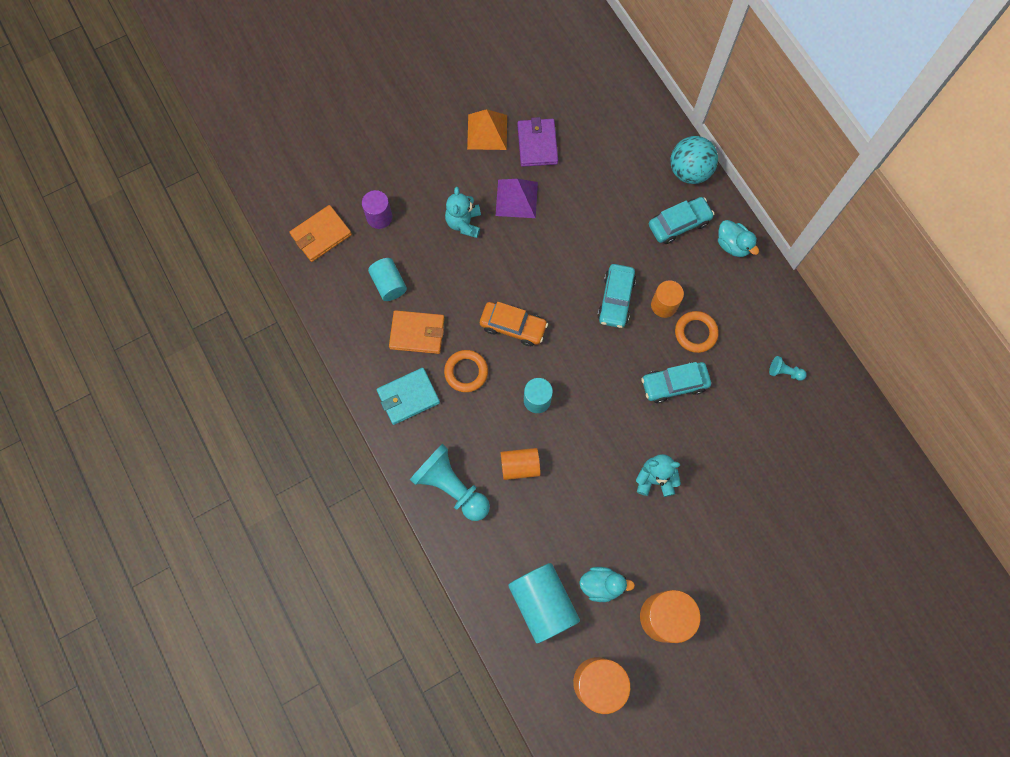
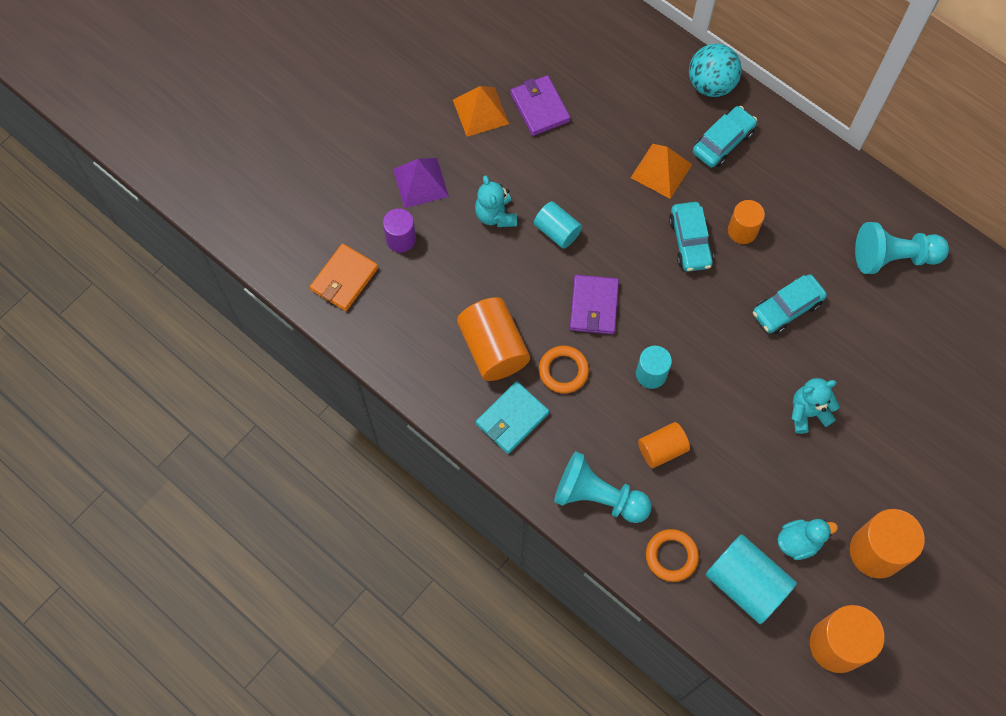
camera: 20 degrees left, 5 degrees down
turquoise cylinder [368,258,407,301] -> turquoise cylinder moved to [534,201,582,249]
orange wallet [389,310,445,354] -> orange cylinder [457,297,530,381]
orange car [480,302,548,346] -> purple wallet [570,275,619,334]
purple pyramid [496,179,538,218] -> purple pyramid moved to [393,158,449,208]
orange ring [675,311,719,353] -> orange ring moved to [646,529,699,582]
turquoise duck [718,220,759,257] -> none
turquoise pawn [769,356,807,381] -> turquoise pawn [855,222,949,274], size x2.26
none -> orange pyramid [631,144,692,199]

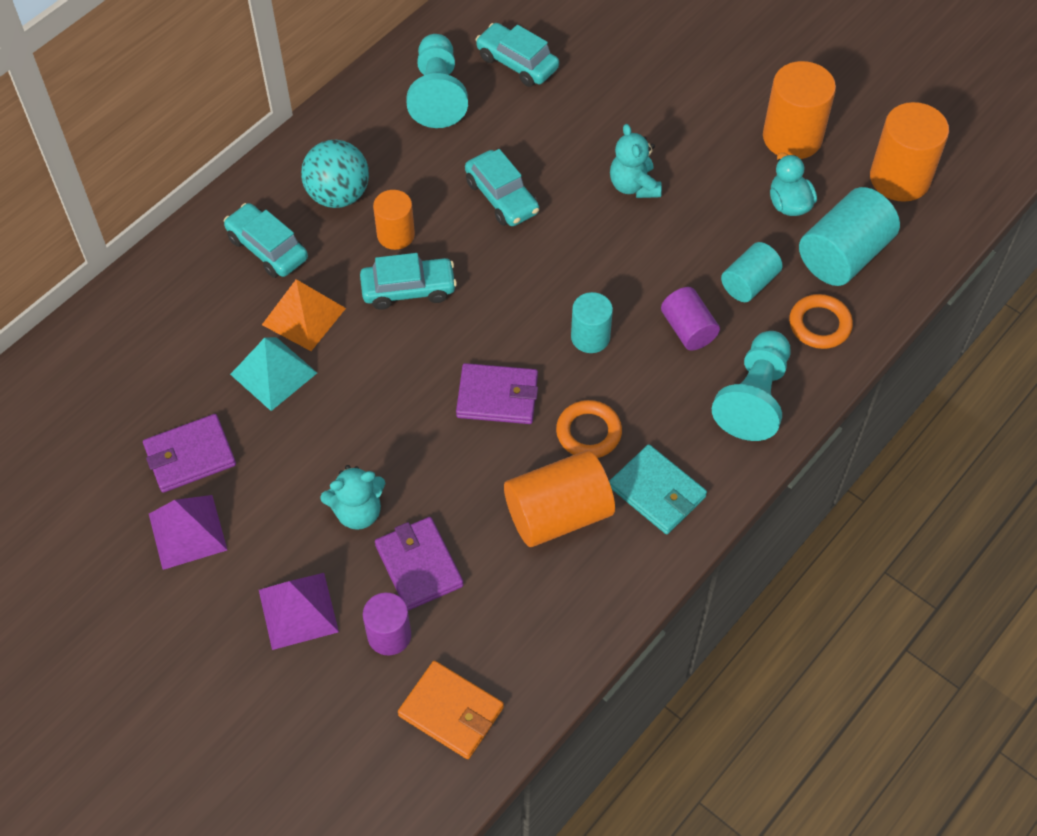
camera: 90 degrees left, 10 degrees down
orange pyramid [453,86,509,137] -> purple pyramid [149,495,227,570]
turquoise cylinder [534,201,582,249] -> turquoise cylinder moved to [721,242,783,302]
orange cylinder [638,422,690,468] -> purple cylinder [661,287,720,350]
turquoise ball [689,44,742,97] -> turquoise ball moved to [301,140,369,208]
none -> turquoise pyramid [230,337,317,411]
none -> purple wallet [375,517,463,610]
none -> turquoise car [476,23,559,87]

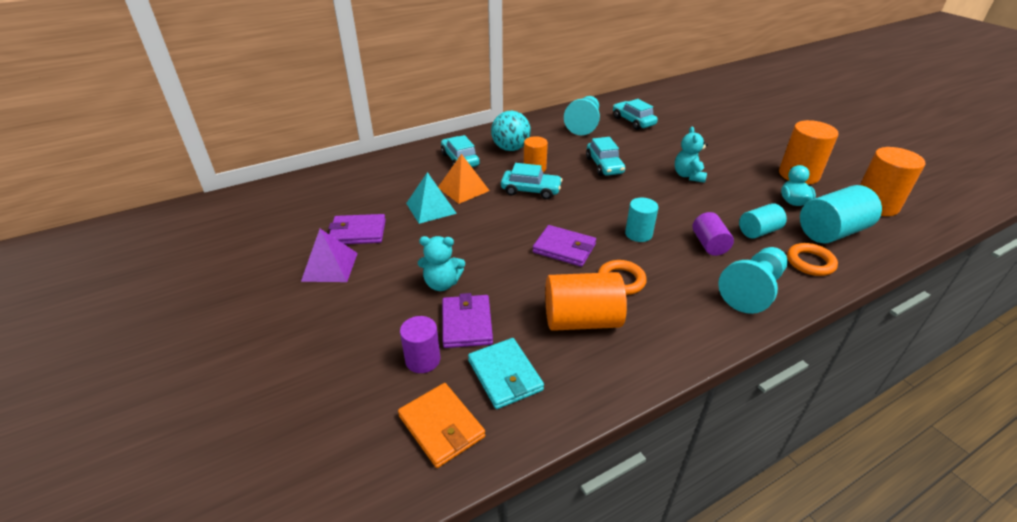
camera: 20 degrees right, 20 degrees down
purple pyramid [259,573,339,650] -> none
turquoise wallet [609,444,707,534] -> turquoise wallet moved to [468,338,544,409]

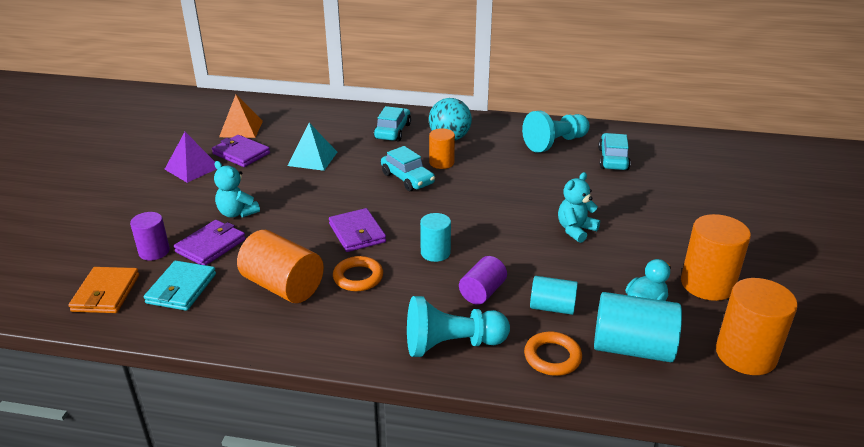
camera: 40 degrees right, 5 degrees down
orange pyramid [438,154,490,204] -> orange pyramid moved to [219,95,263,138]
turquoise car [586,137,625,176] -> none

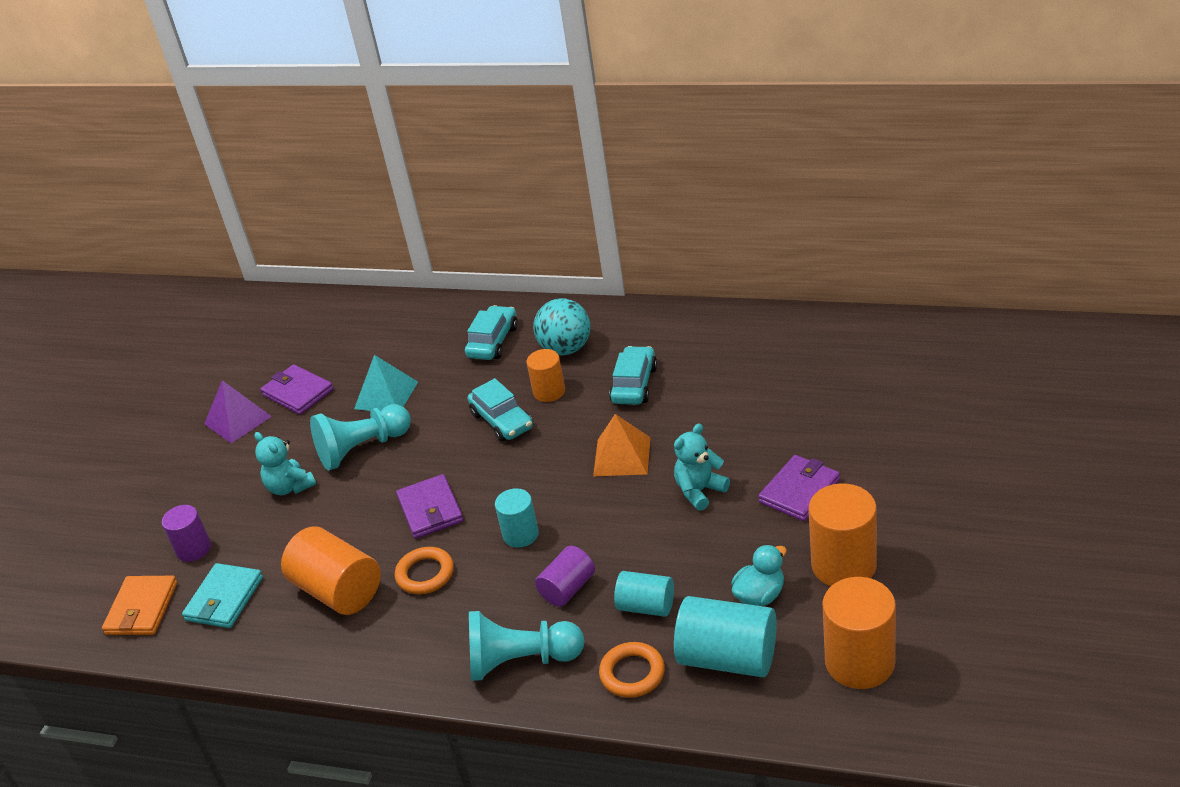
camera: 10 degrees right, 5 degrees up
purple wallet [174,220,246,265] -> purple wallet moved to [758,455,840,521]
orange pyramid [219,95,263,138] -> orange pyramid moved to [593,414,651,476]
turquoise pawn [522,111,590,153] -> turquoise pawn moved to [310,404,411,471]
turquoise car [598,133,631,170] -> turquoise car moved to [609,346,657,405]

